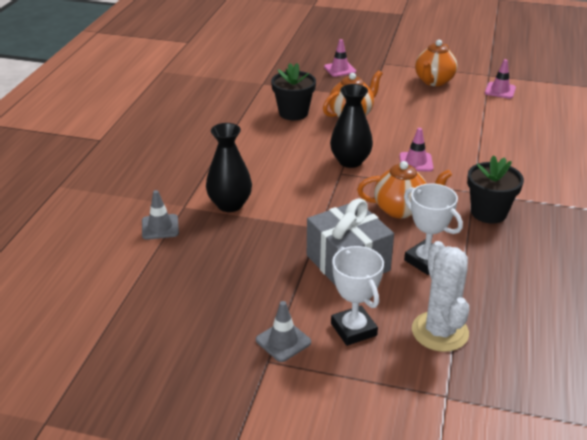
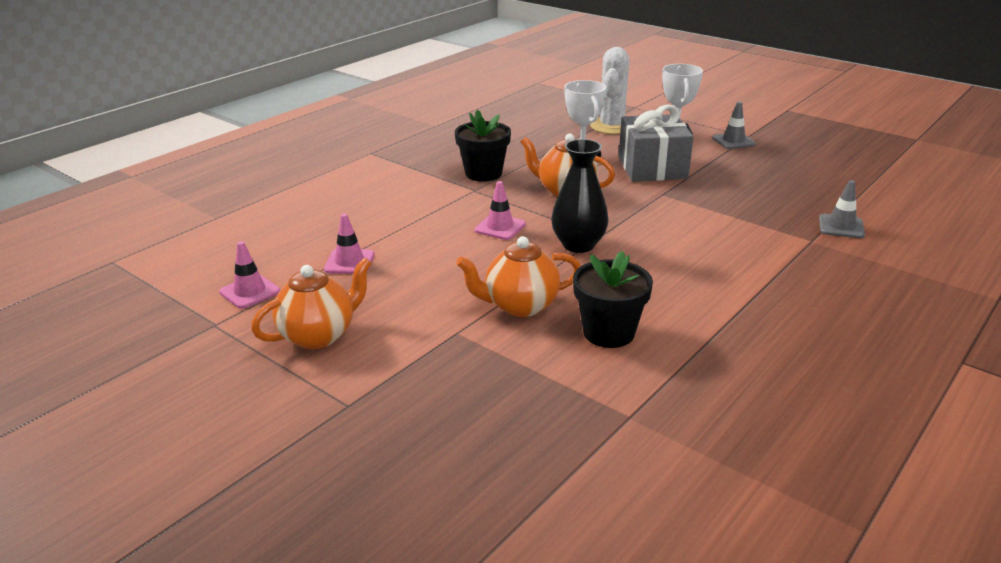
camera: 155 degrees left, 5 degrees down
black vase [206,123,252,212] -> none
pink traffic cone [324,39,356,77] -> pink traffic cone moved to [324,214,375,274]

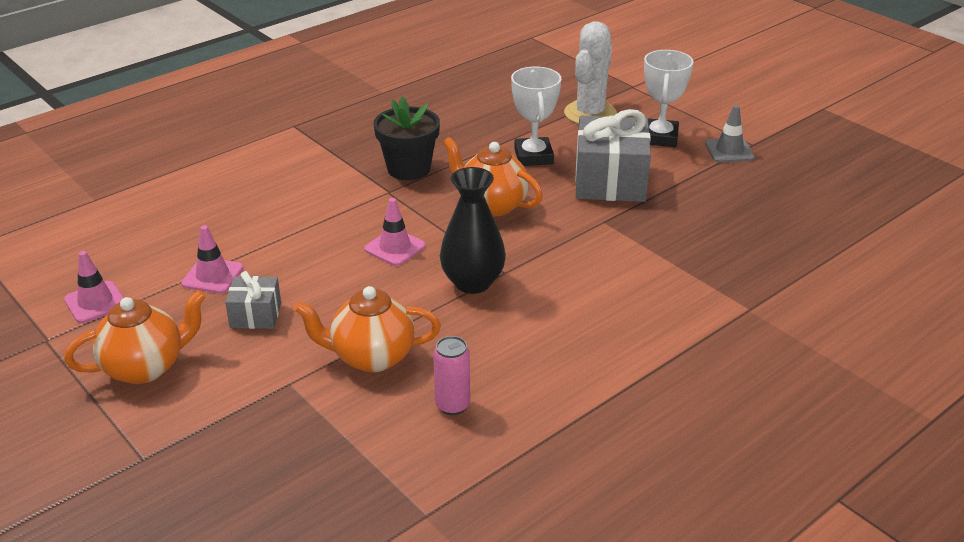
camera: 10 degrees right, 5 degrees up
black flower pot [573,251,653,348] -> pink can [433,336,470,415]
grey traffic cone [819,180,865,238] -> none
none -> grey gift [225,271,281,329]

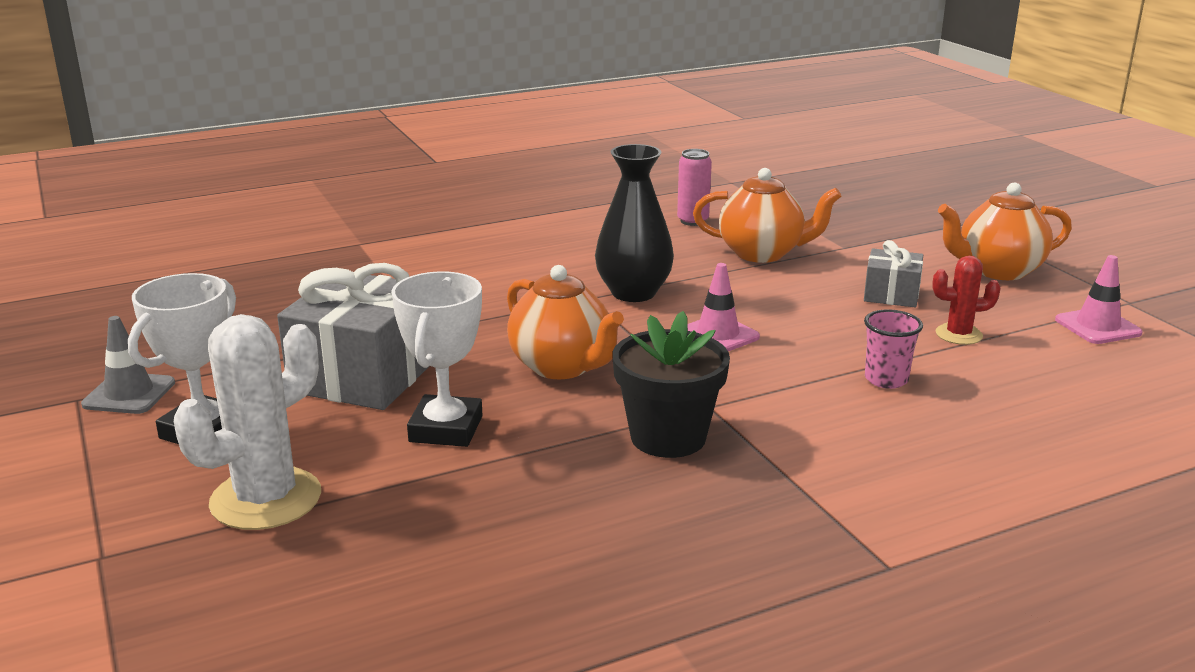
camera: 165 degrees left, 10 degrees down
pink traffic cone [181,225,243,294] -> red cactus [932,256,1001,345]
none -> pink cup [864,309,923,389]

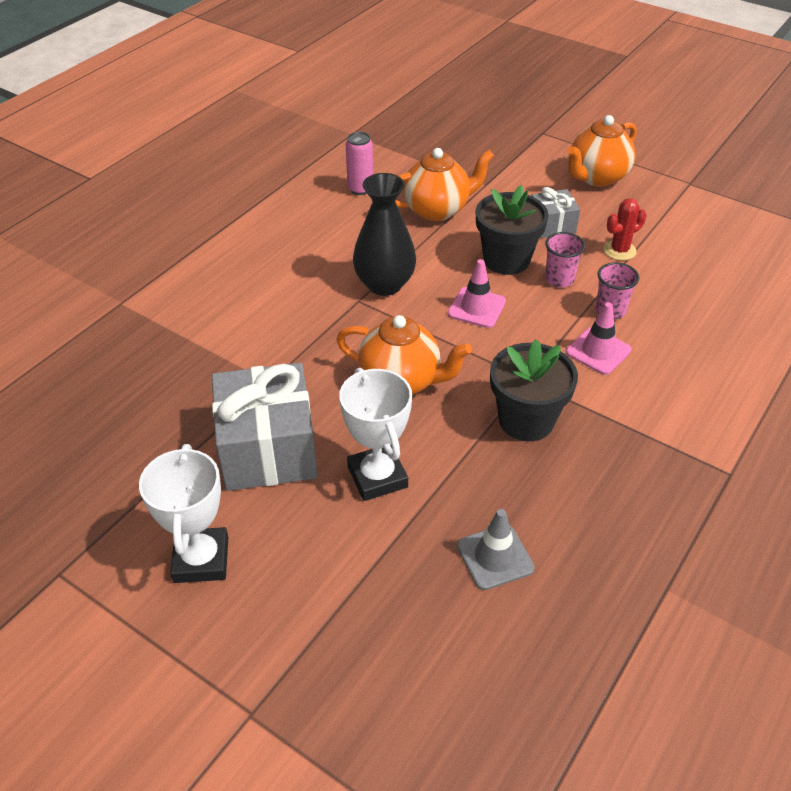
camera: 30 degrees left, 20 degrees up
grey traffic cone [81,316,175,414] -> grey traffic cone moved to [457,509,535,590]
white cactus [174,314,321,530] -> none
pink traffic cone [1055,255,1143,344] -> pink traffic cone moved to [566,302,632,375]
none -> black flower pot [476,185,549,275]
none -> pink cup [545,232,586,288]

